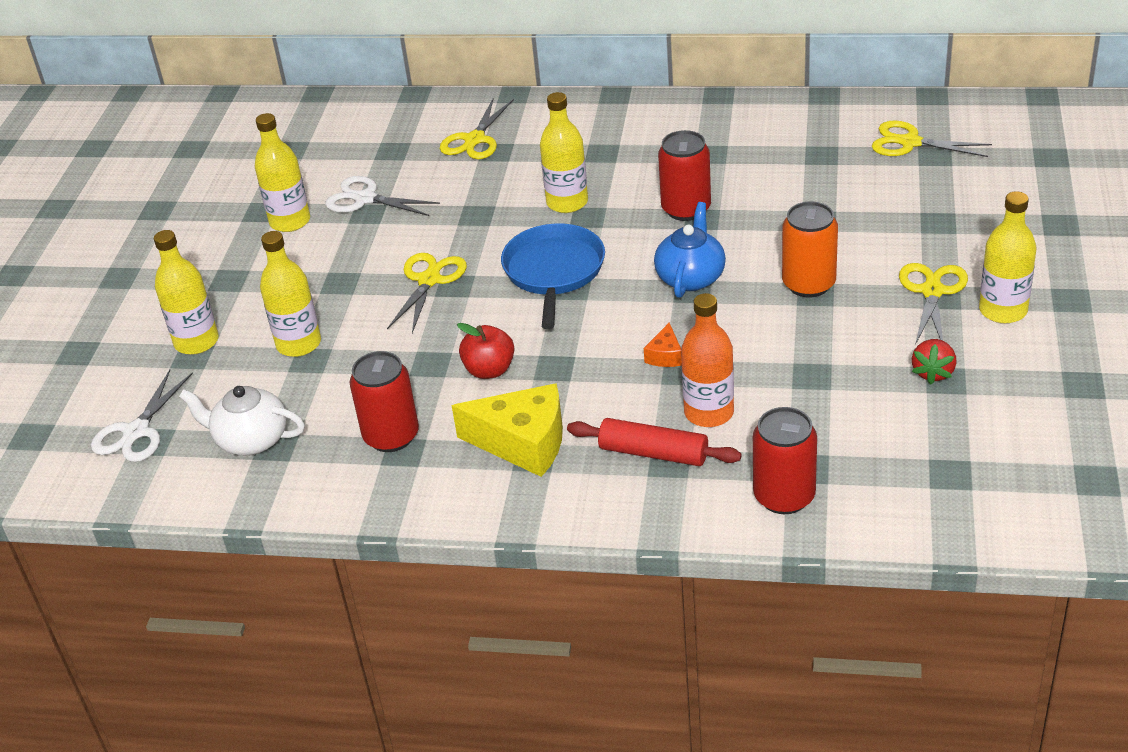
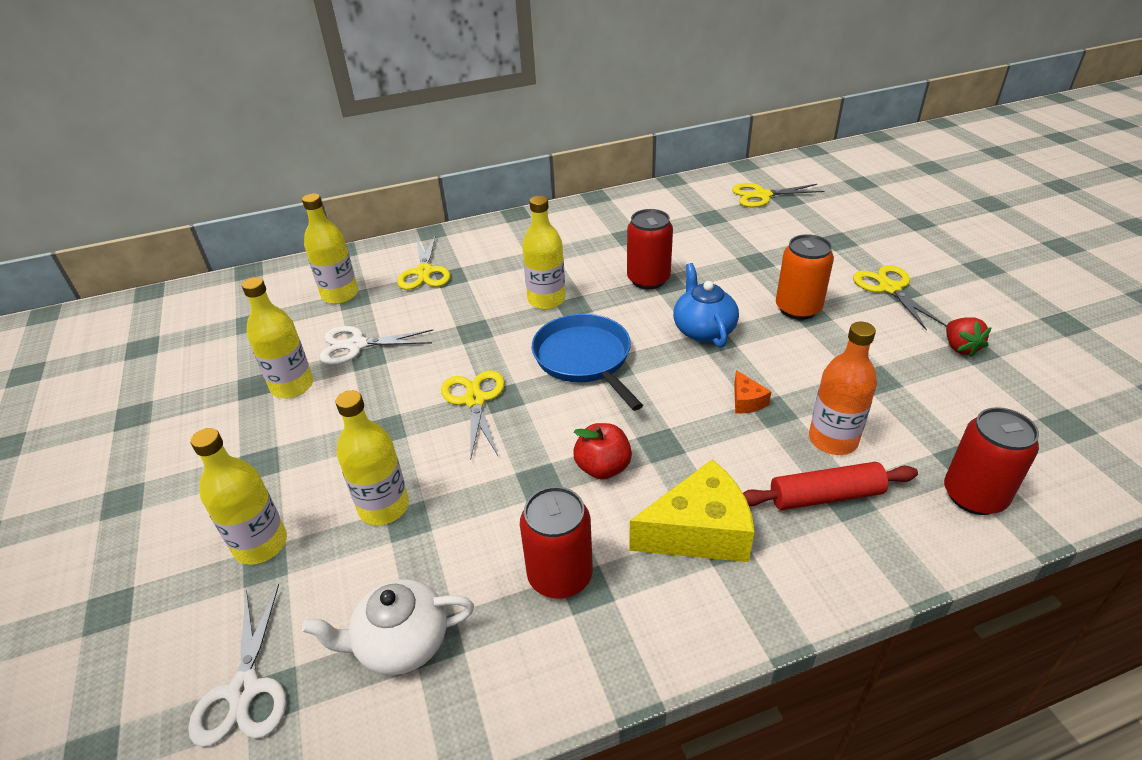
camera: 30 degrees left, 0 degrees up
yellow bottle [979,191,1036,323] -> yellow bottle moved to [302,193,358,304]

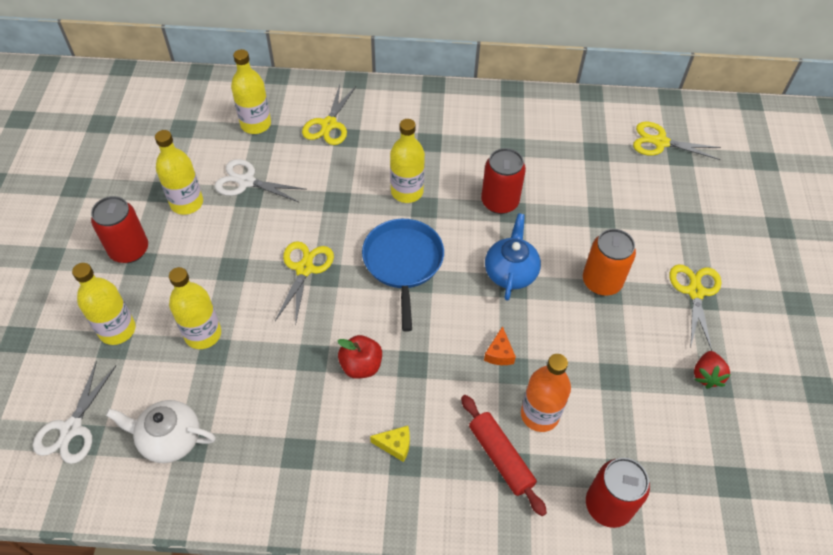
camera: 20 degrees right, 15 degrees up
red can [520,486,593,599] -> red can moved to [91,196,148,263]
yellow cheese [629,460,754,562] -> yellow cheese [370,426,410,462], size x0.46
red rolling pin [743,462,918,510] -> red rolling pin turned 45 degrees clockwise [461,395,547,516]

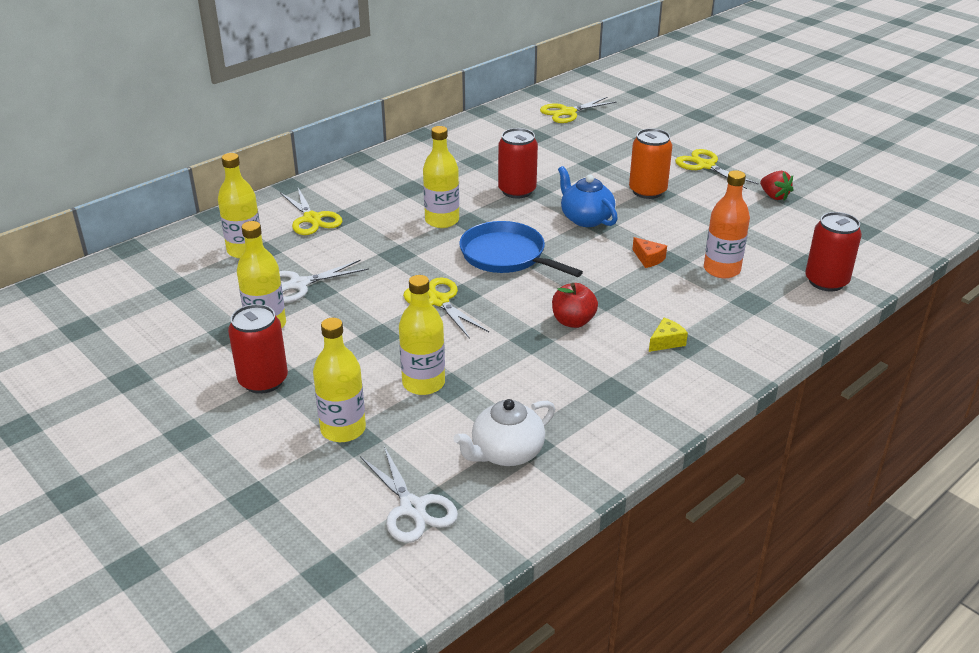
camera: 45 degrees left, 20 degrees down
red rolling pin [461,395,547,516] -> none

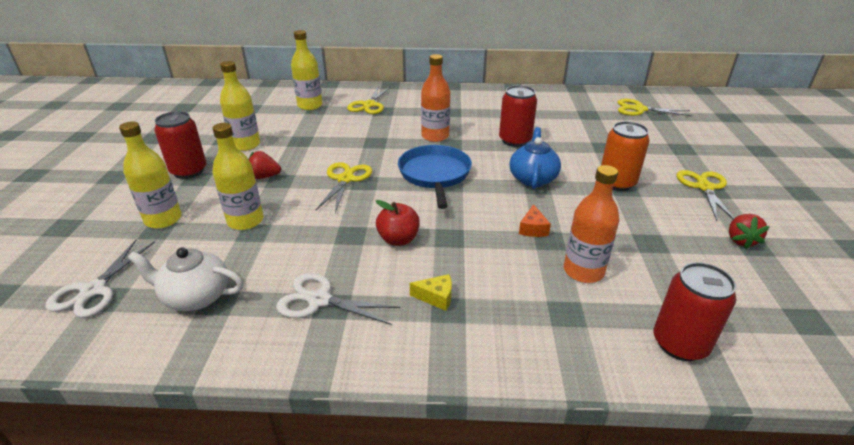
camera: 45 degrees right, 0 degrees up
white scissors [279,260,369,303] -> white scissors moved to [276,273,400,325]
yellow bottle [423,126,459,228] -> orange bottle [421,54,450,142]
none -> red strawberry [248,151,281,179]

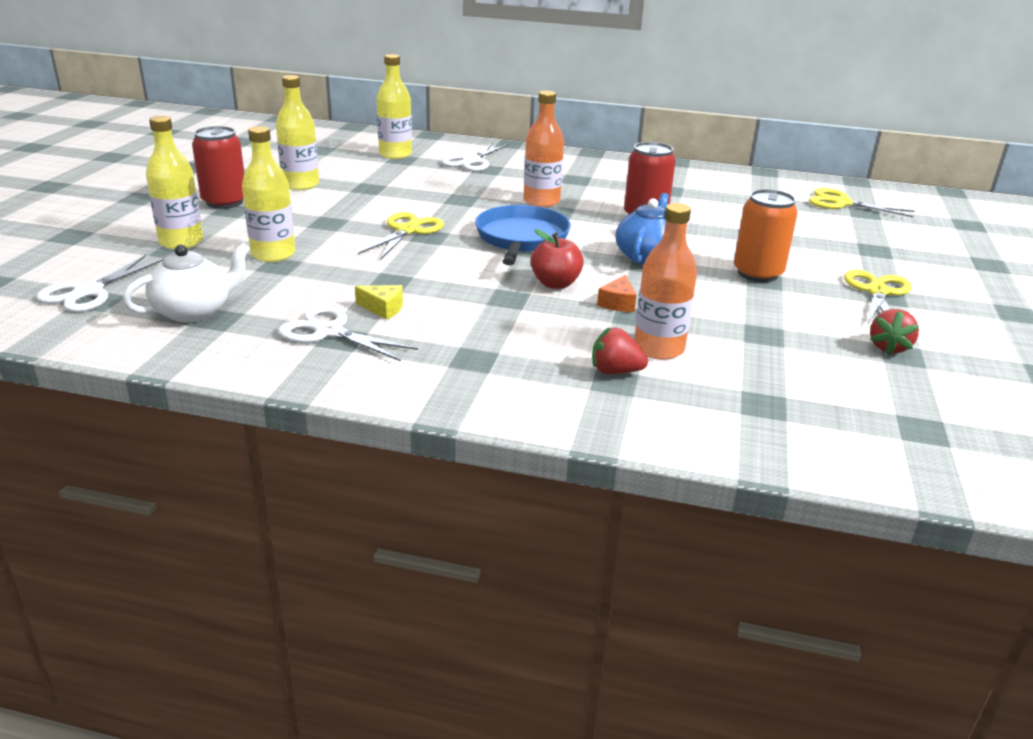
camera: 10 degrees right, 5 degrees down
white teapot [128,247,244,311] -> white teapot turned 120 degrees clockwise [122,243,250,322]
red strawberry [248,151,281,179] -> red strawberry moved to [592,327,648,374]
yellow scissors [347,87,391,114] -> white scissors [441,142,509,171]
red apple [376,200,420,246] -> red apple moved to [531,229,584,289]
yellow cheese [410,274,452,311] -> yellow cheese moved to [355,285,403,320]
red can [654,262,736,361] -> none

